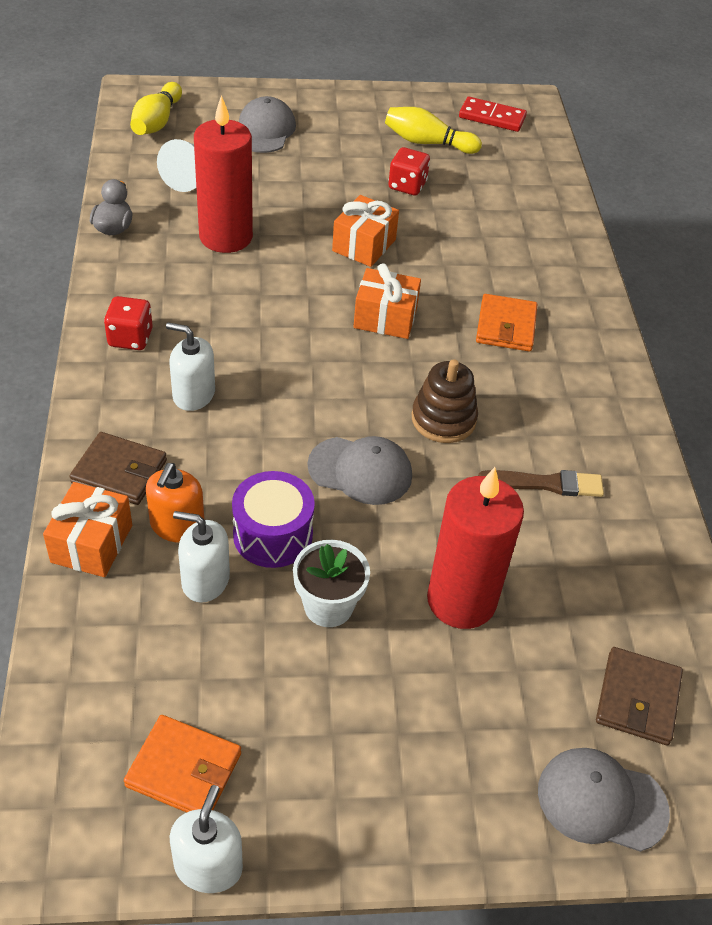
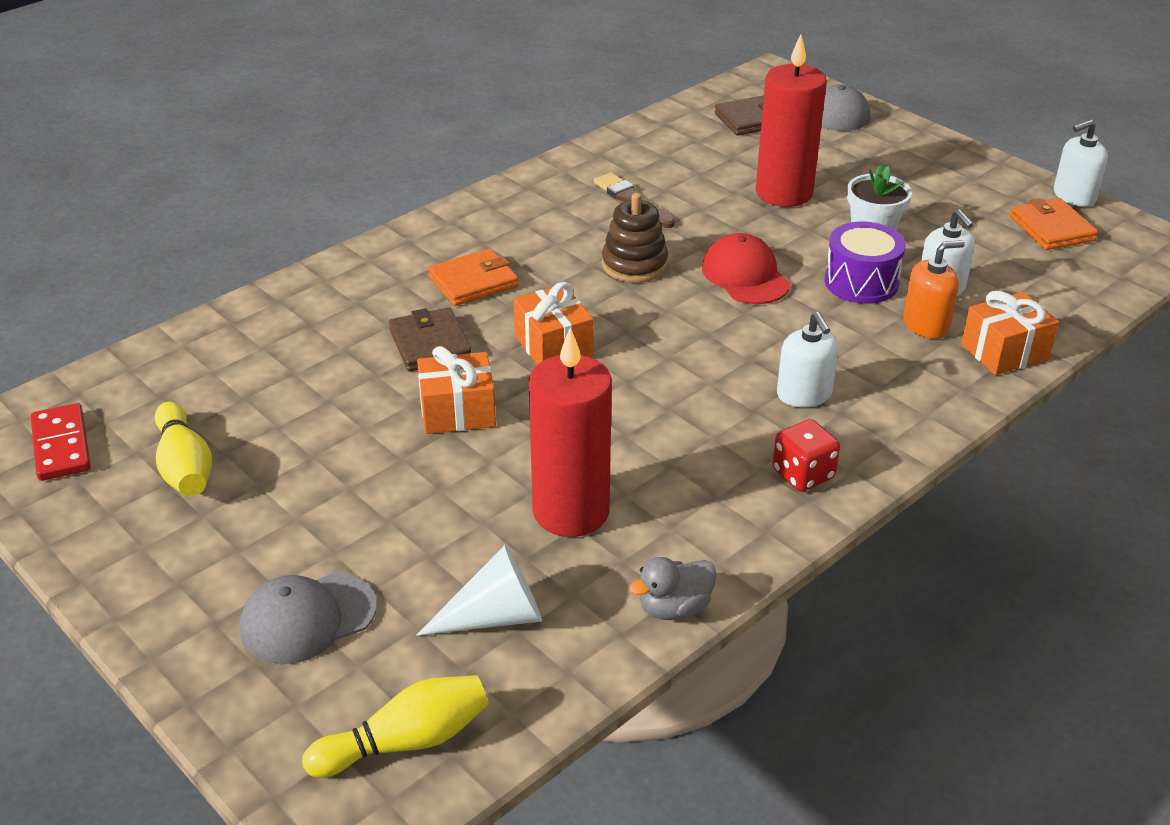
camera: 125 degrees left, 10 degrees down
brown wallet [69,432,167,505] -> brown wallet moved to [389,307,471,371]
grey cap [307,436,412,505] -> red cap [702,233,790,304]
red dice [388,147,430,195] -> none

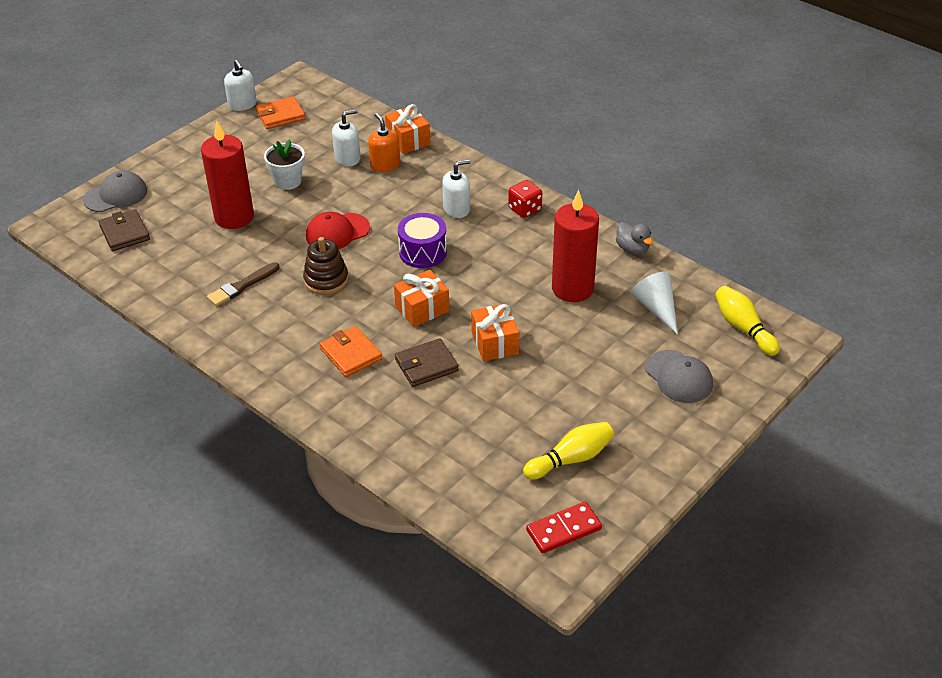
camera: 95 degrees left, 5 degrees up
purple drum [825,221,906,304] -> purple drum moved to [398,213,447,268]

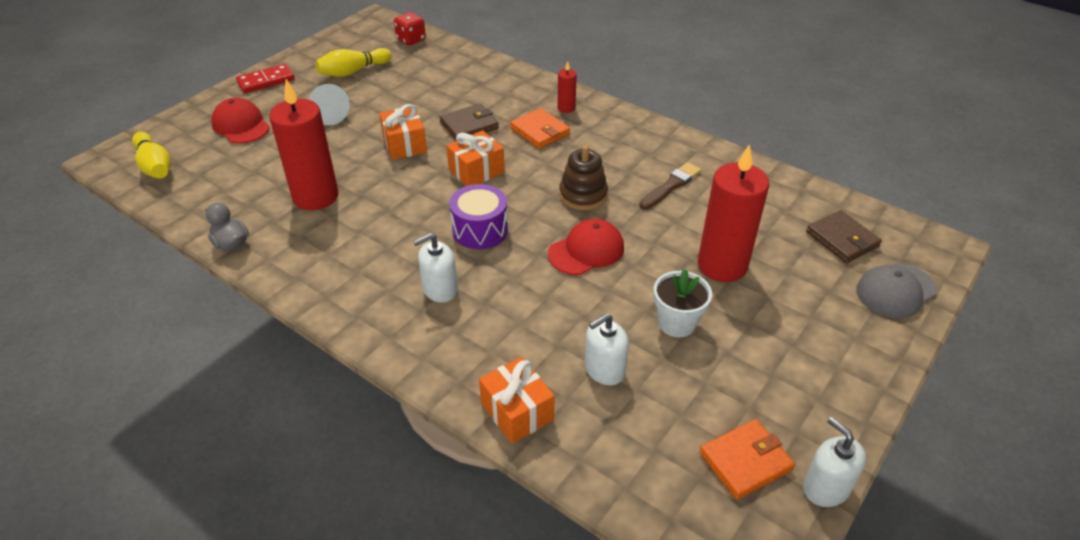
camera: 175 degrees right, 0 degrees up
orange soap dispenser [368,113,400,172] -> none
red dice [508,180,542,218] -> red dice moved to [394,12,426,46]
red domino [526,502,602,553] -> red domino moved to [236,64,295,93]
white cone [631,271,678,335] -> white cone moved to [308,84,350,125]
grey cap [645,350,713,403] -> red cap [211,98,270,144]
none -> red candle [557,61,577,113]

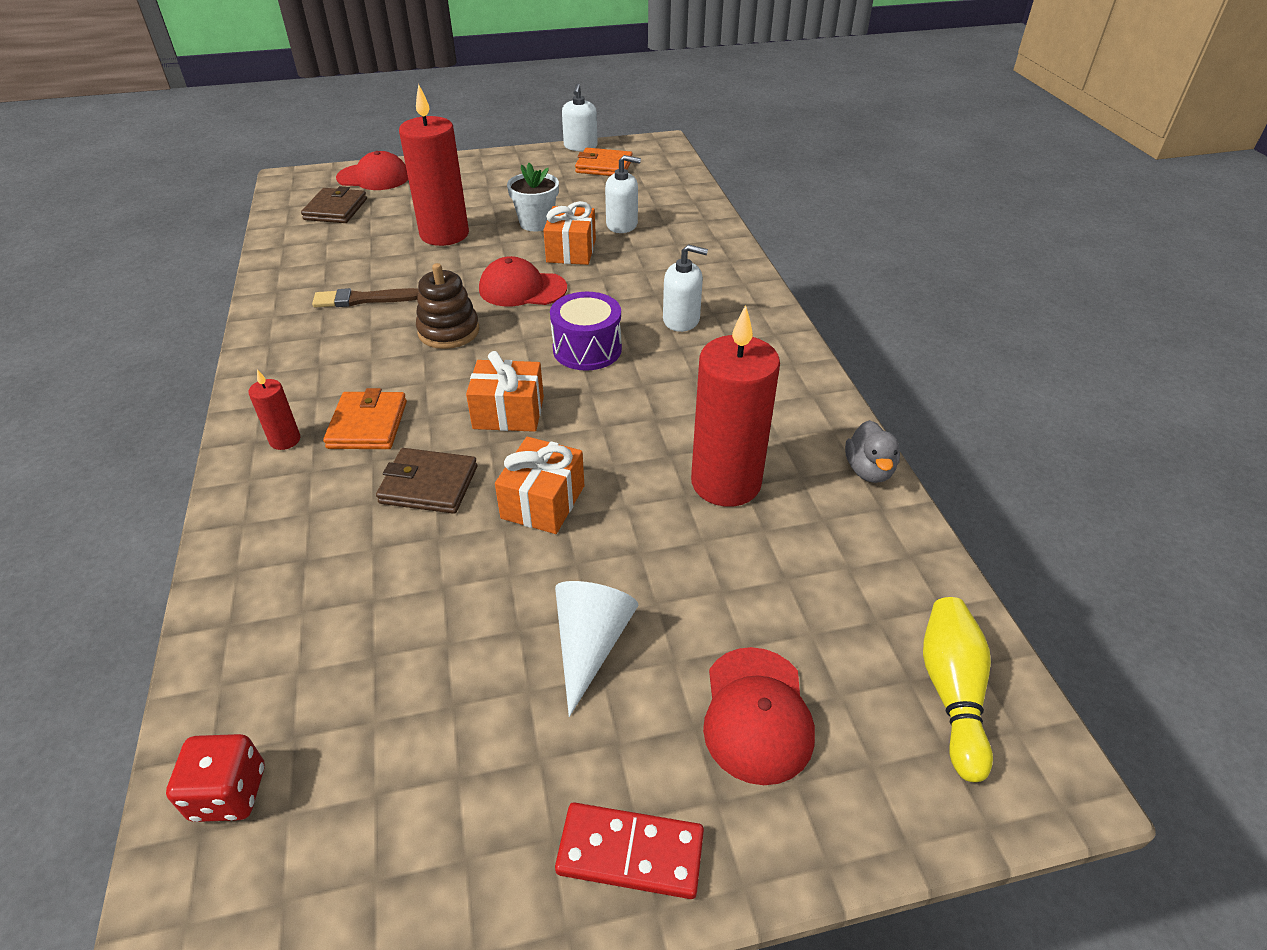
camera: 140 degrees left, 0 degrees up
yellow bowling pin [315,48,392,77] -> none
orange gift [479,357,555,444] -> orange gift moved to [543,201,596,265]
grey cap [856,263,937,319] -> red cap [336,151,408,190]

